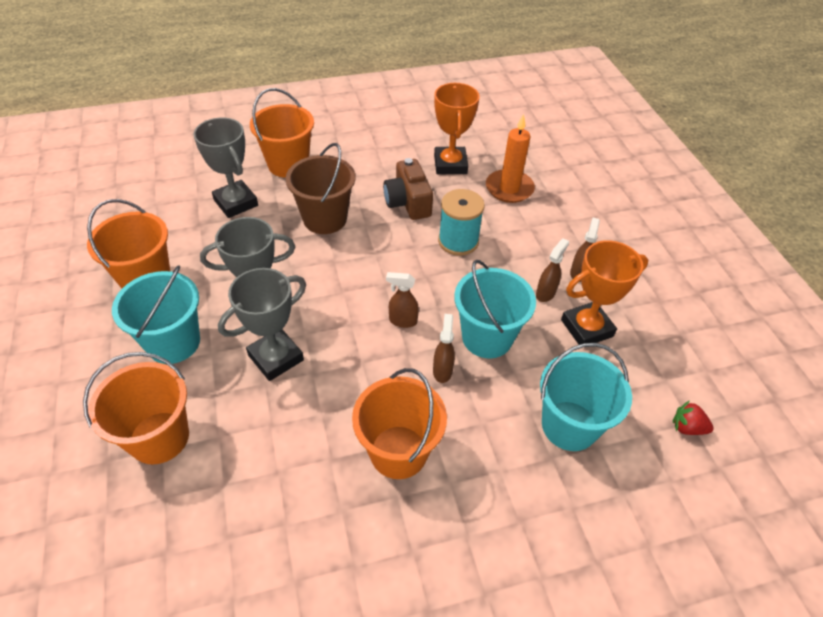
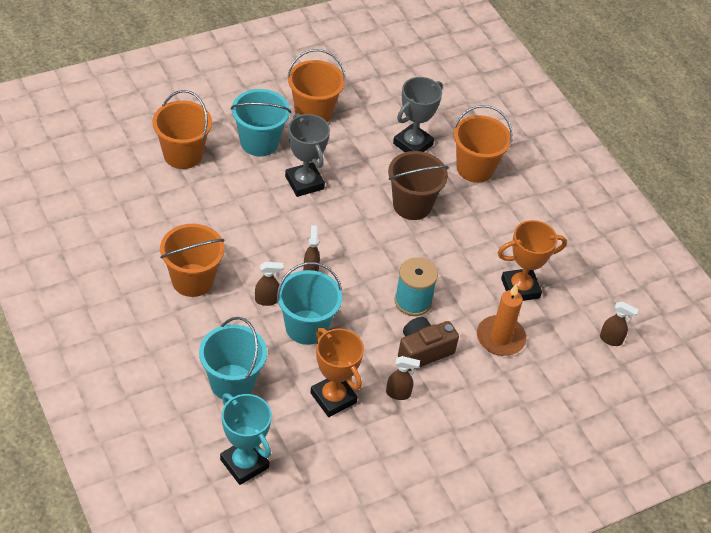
camera: 75 degrees right, 0 degrees up
grey trophy [218,268,306,381] -> none
brown camera [383,158,433,220] -> brown camera moved to [398,317,459,371]
brown spray bottle [536,238,569,302] -> brown spray bottle moved to [600,302,639,346]
red strawberry [673,400,714,435] -> turquoise trophy [220,393,272,485]

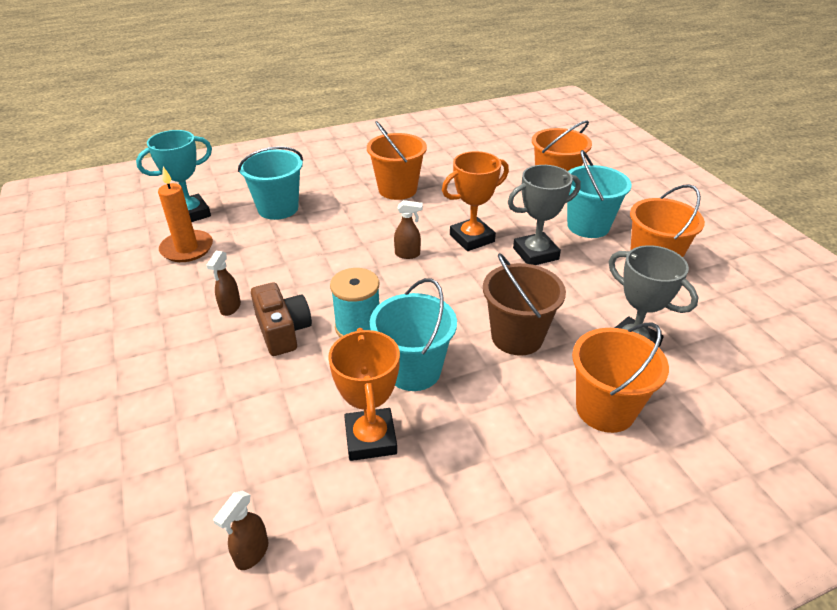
camera: 100 degrees right, 10 degrees down
brown spray bottle [255,262,284,306] -> none
turquoise bucket [277,262,342,345] -> turquoise bucket moved to [370,278,457,391]
orange trophy [310,328,364,417] -> orange trophy moved to [442,151,509,251]
orange candle [477,284,526,356] -> orange candle moved to [158,167,213,262]

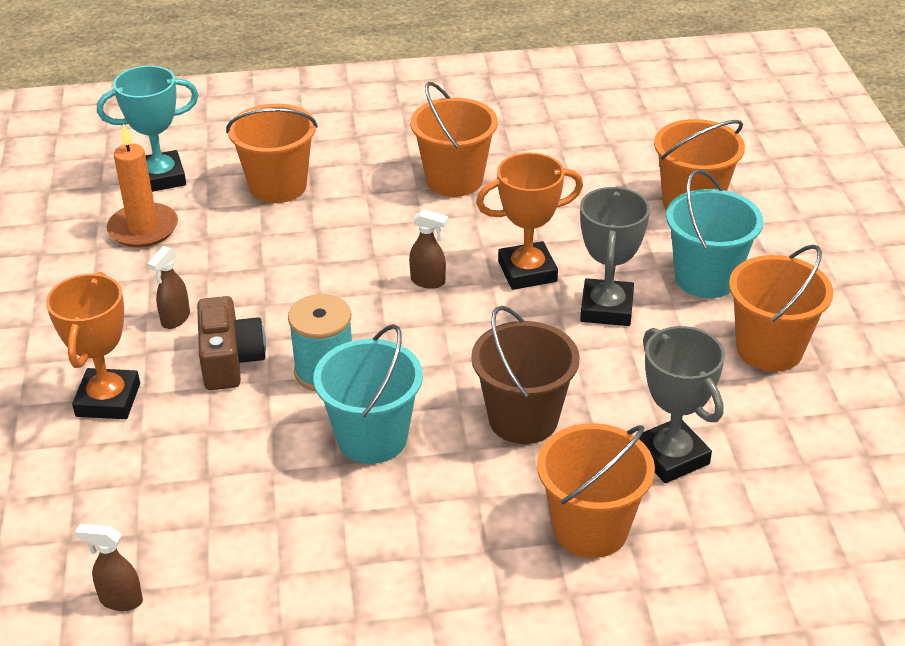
camera: 15 degrees right, 0 degrees up
brown spray bottle [213,491,269,570] -> brown spray bottle turned 60 degrees clockwise [75,524,143,611]
turquoise bucket [238,146,303,220] -> orange bucket [226,104,318,203]
orange trophy [328,328,400,461] -> orange trophy moved to [46,272,140,419]
grey trophy [508,165,581,265] -> grey trophy turned 75 degrees counterclockwise [580,186,650,326]

